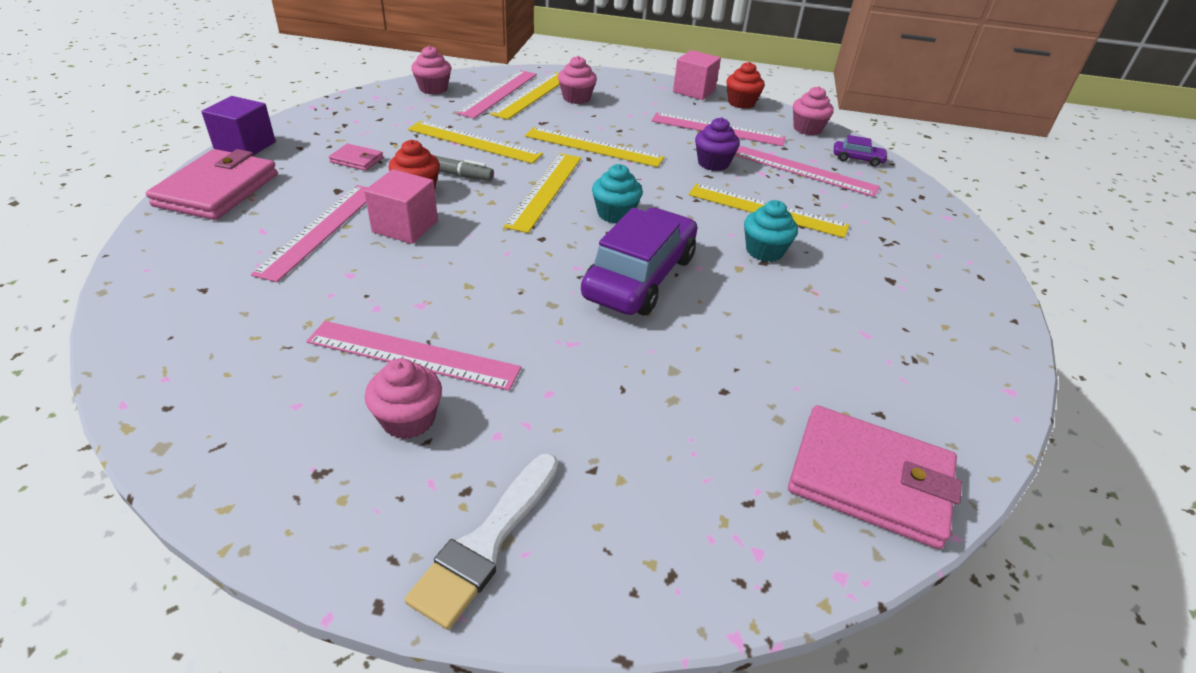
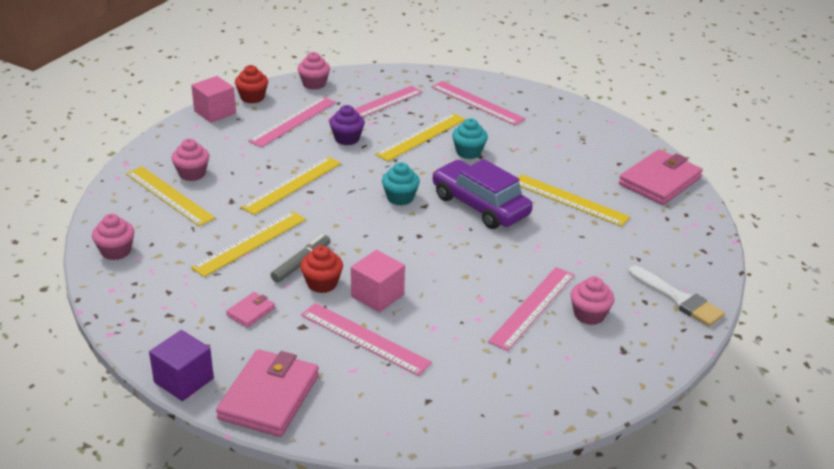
camera: 70 degrees left, 5 degrees down
pink wallet [146,149,278,220] -> pink wallet turned 75 degrees clockwise [216,349,319,437]
pink ruler [456,70,537,119] -> pink ruler moved to [431,81,526,125]
yellow ruler [504,153,581,233] -> yellow ruler moved to [518,174,630,226]
purple car [834,135,888,167] -> none

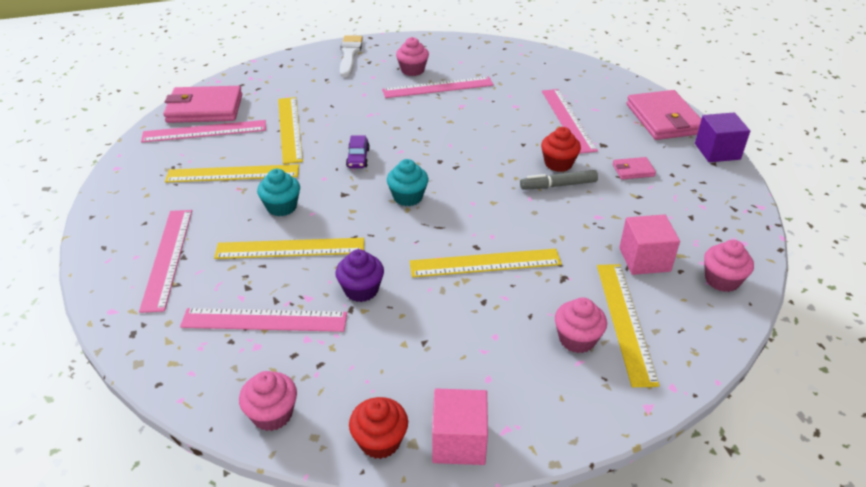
camera: 135 degrees left, 5 degrees up
yellow ruler [191,211,306,277] -> yellow ruler moved to [165,164,299,182]
pink wallet [216,349,319,437] -> pink wallet turned 75 degrees counterclockwise [626,90,701,140]
pink ruler [248,97,336,147] -> pink ruler moved to [141,120,266,142]
pink cube [351,250,405,313] -> pink cube moved to [619,215,680,275]
purple car [432,159,533,229] -> purple car [346,135,370,168], size x0.43

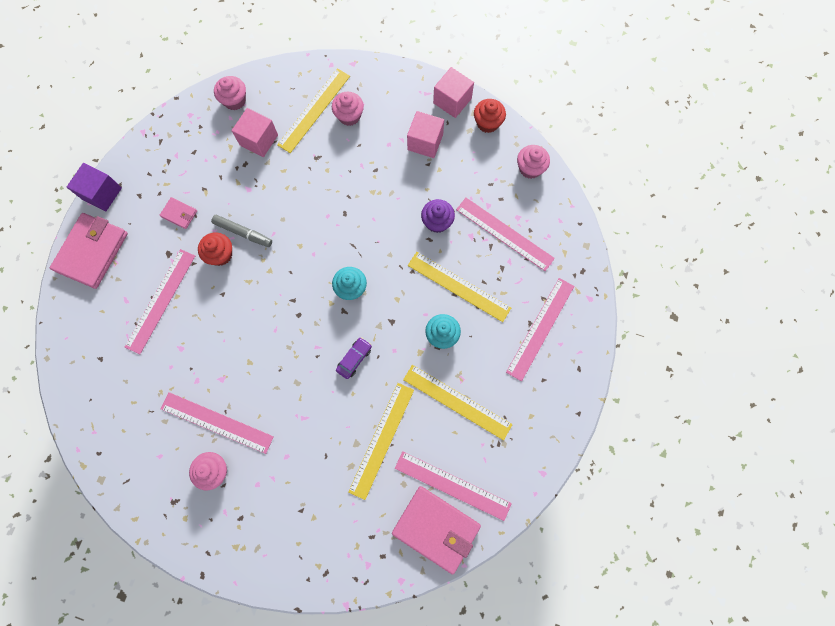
camera: 145 degrees left, 35 degrees up
white brush [340,35,363,77] -> none
yellow ruler [410,249,562,277] -> none
none -> pink cube [407,111,444,158]

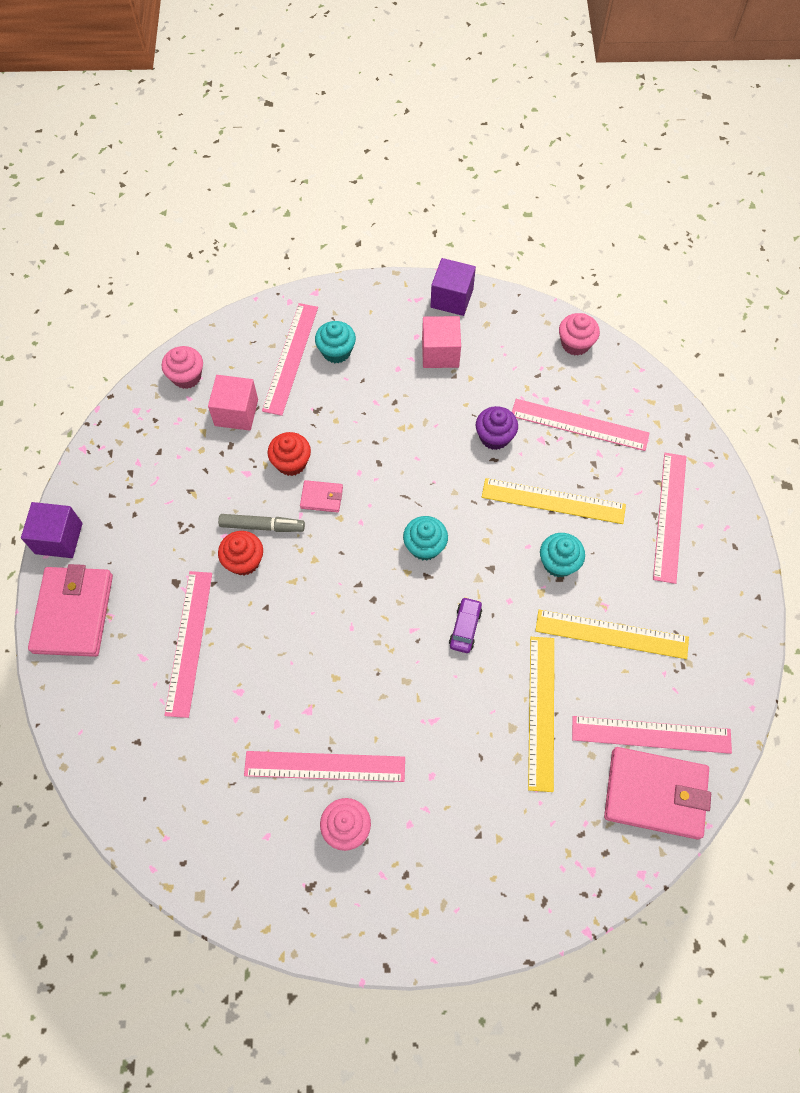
camera: 20 degrees left, 10 degrees down
pink wallet [160,197,197,229] -> pink wallet moved to [300,480,343,512]
yellow ruler [277,68,350,153] -> pink ruler [262,303,318,416]
pink cupcake [332,92,364,126] -> turquoise cupcake [315,321,356,363]
pink cube [433,67,474,118] -> purple cube [430,258,476,316]
red cupcake [474,99,506,133] -> red cupcake moved to [267,432,311,476]

